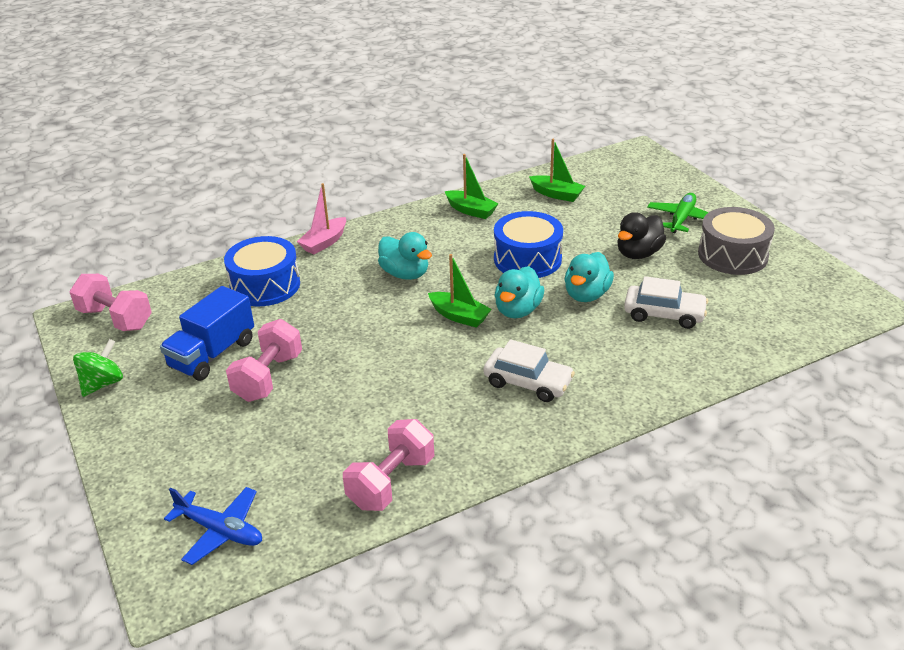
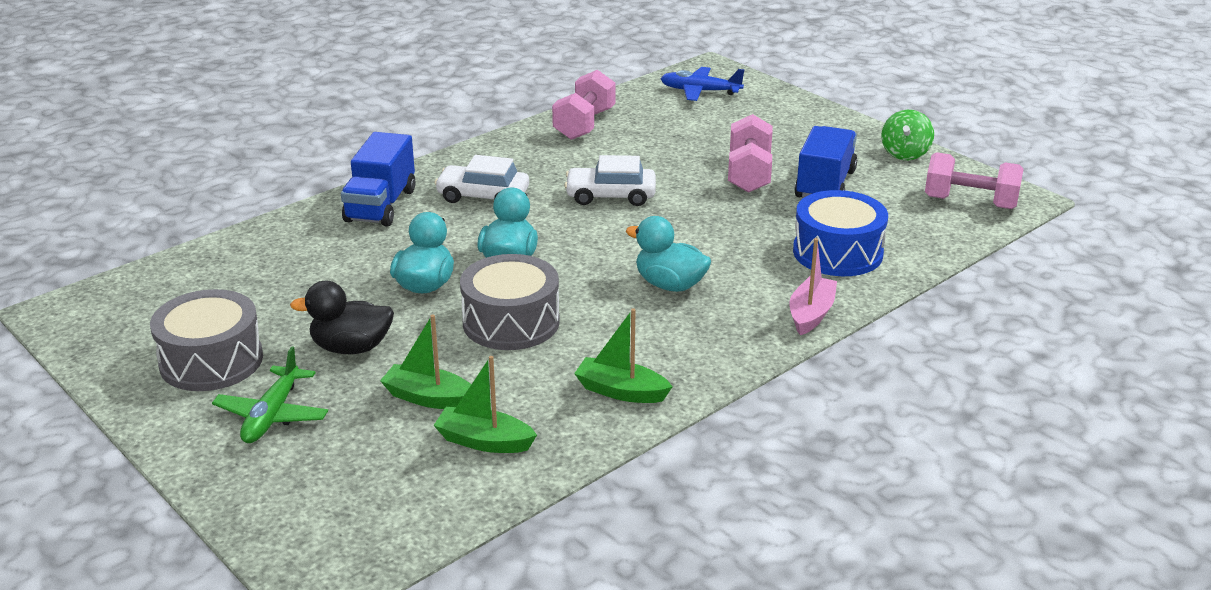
camera: 165 degrees right, 5 degrees down
green boat [428,254,492,328] -> green boat moved to [380,315,471,409]
blue drum [494,211,563,278] -> grey drum [460,254,560,350]
black duck [618,212,666,259] -> black duck turned 120 degrees counterclockwise [290,280,394,354]
white car [624,276,709,329] -> white car moved to [564,155,656,206]
none -> blue truck [341,132,415,226]

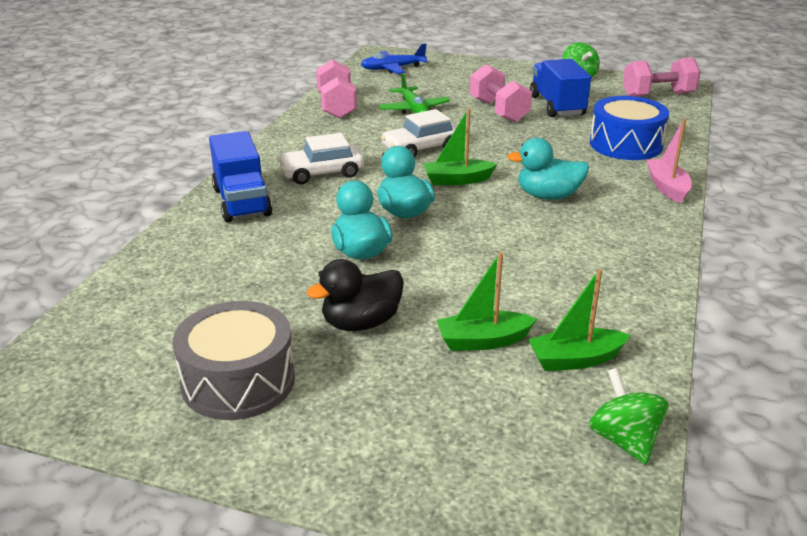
camera: 30 degrees left, 0 degrees up
green plane [212,346,328,443] -> green plane moved to [378,73,450,114]
grey drum [460,254,560,350] -> none
green boat [574,308,673,403] -> green boat moved to [423,108,497,185]
none -> green spinning top [589,368,668,465]

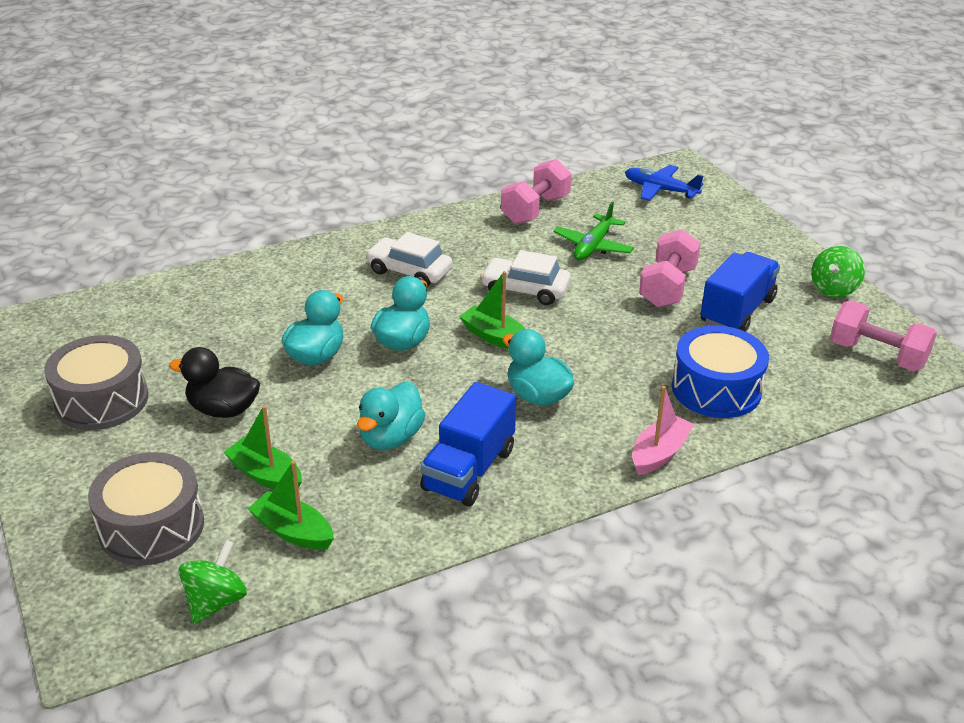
camera: 45 degrees right, 5 degrees up
blue truck [209,131,272,223] -> blue truck moved to [420,382,516,506]
none -> grey drum [88,452,204,566]
none -> turquoise duck [357,382,426,450]

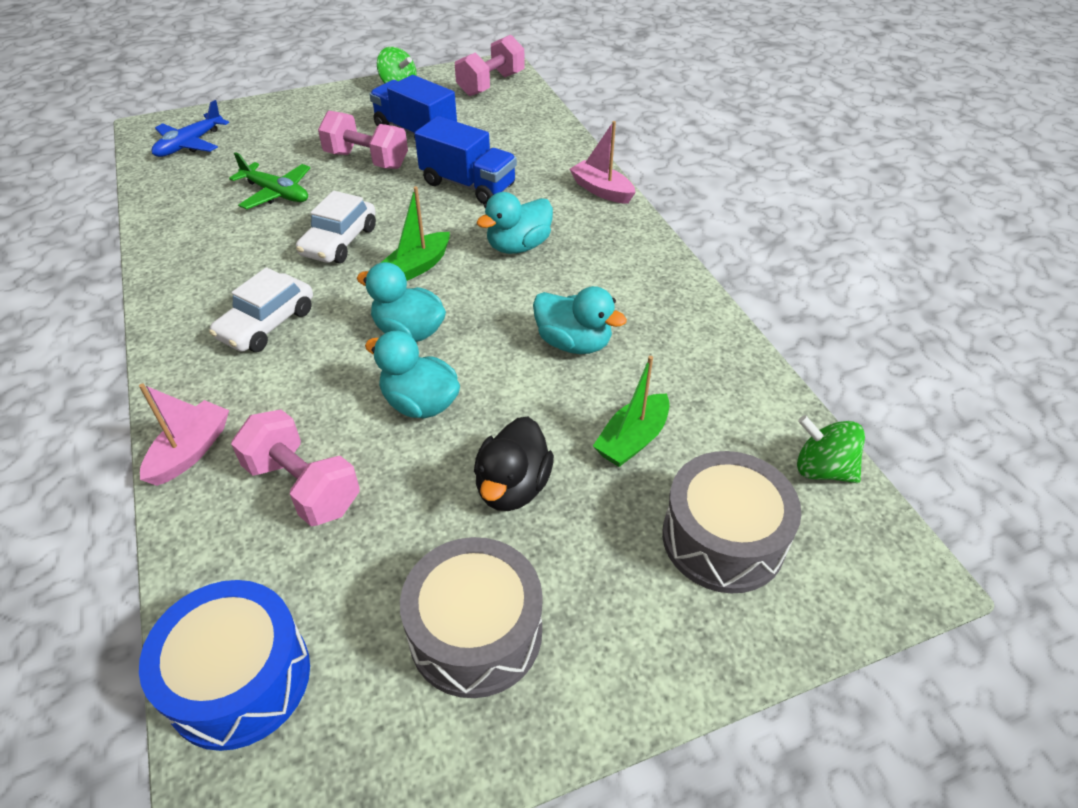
camera: 85 degrees left, 10 degrees up
green boat [248,461,334,550] -> none
blue truck [420,382,516,506] -> blue truck moved to [415,116,517,204]
pink dumbbell [501,159,571,224] -> pink dumbbell moved to [231,409,360,526]
blue drum [672,325,769,418] -> blue drum moved to [139,580,310,751]
none -> pink boat [139,384,229,486]

